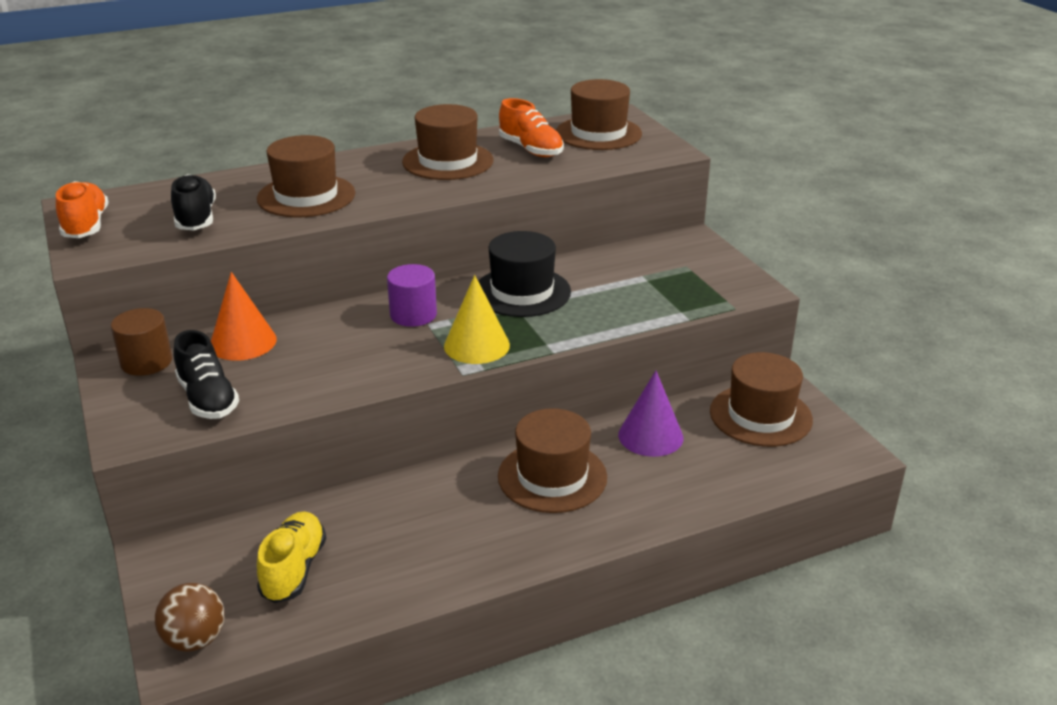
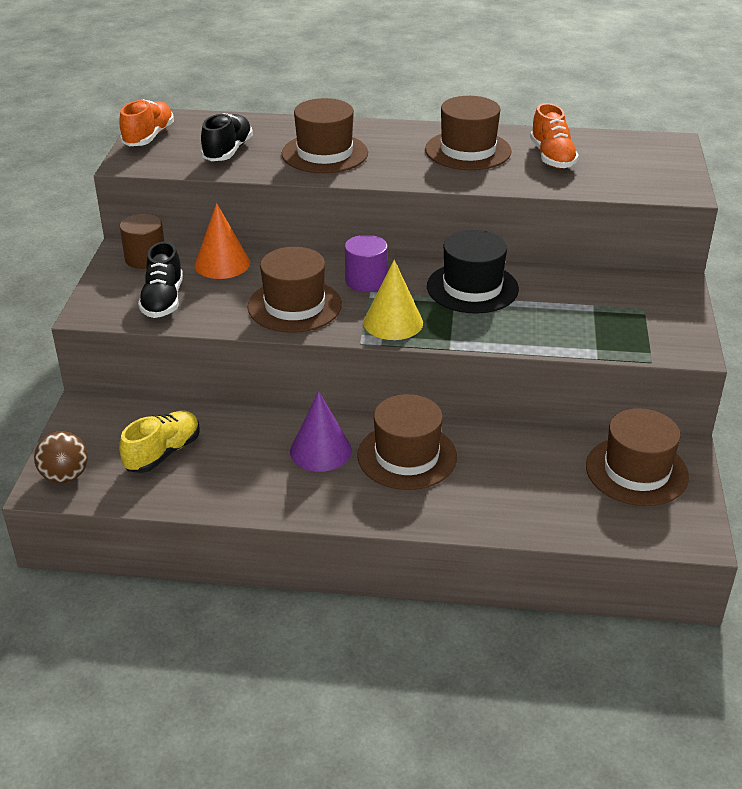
camera: 30 degrees right, 5 degrees up
brown hat [556,79,642,150] -> brown hat moved to [248,247,342,333]
purple cone [618,371,683,457] -> purple cone moved to [290,391,352,472]

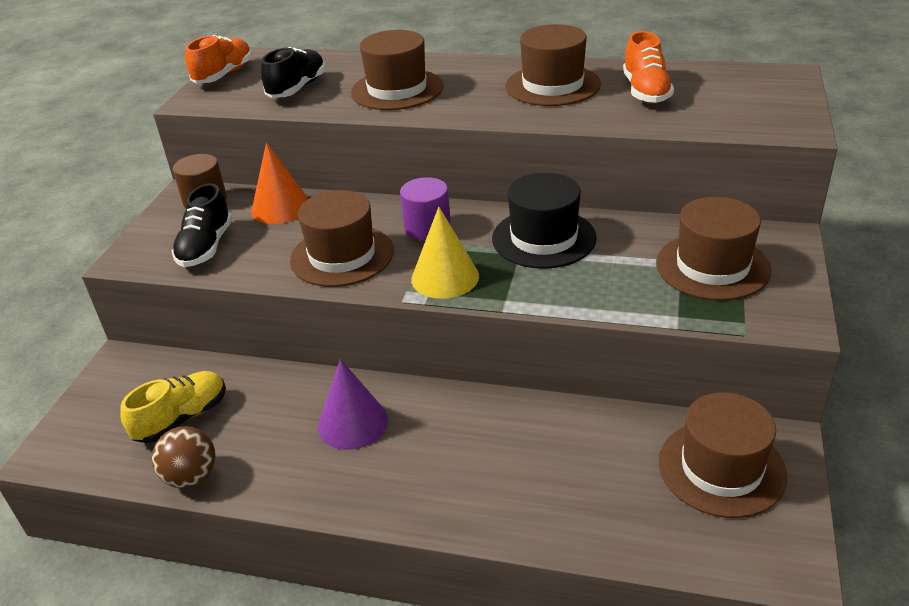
camera: 10 degrees right, 0 degrees up
brown ball [34,431,88,483] -> brown ball moved to [152,426,216,488]
brown hat [357,394,457,490] -> brown hat moved to [656,197,772,301]

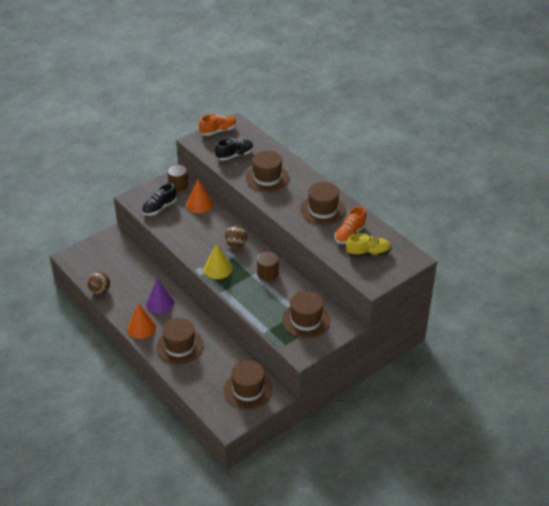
camera: 35 degrees right, 5 degrees up
yellow shoe [120,371,226,443] -> yellow shoe moved to [346,233,392,257]
brown hat [290,190,394,287] -> brown hat moved to [156,318,204,364]
purple cylinder [400,177,451,241] -> brown ball [225,225,247,248]
black hat [492,173,597,269] -> brown cylinder [257,252,279,281]
none -> orange cone [127,303,156,339]

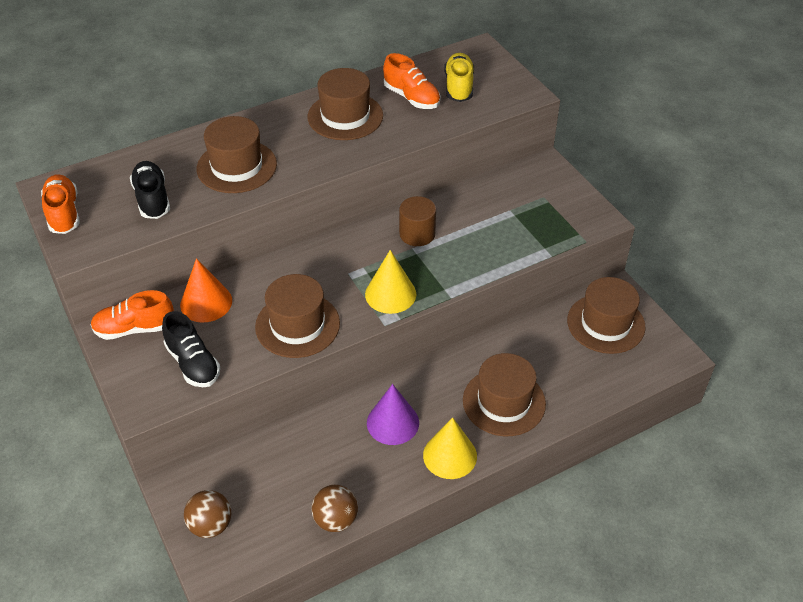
camera: 80 degrees left, 5 degrees up
orange cone [127,303,156,339] -> yellow cone [423,417,477,479]
brown cylinder [168,165,188,191] -> orange shoe [90,290,174,340]
brown ball [225,225,247,248] -> brown ball moved to [184,490,232,538]
brown hat [282,291,330,338] -> brown hat moved to [255,274,340,358]

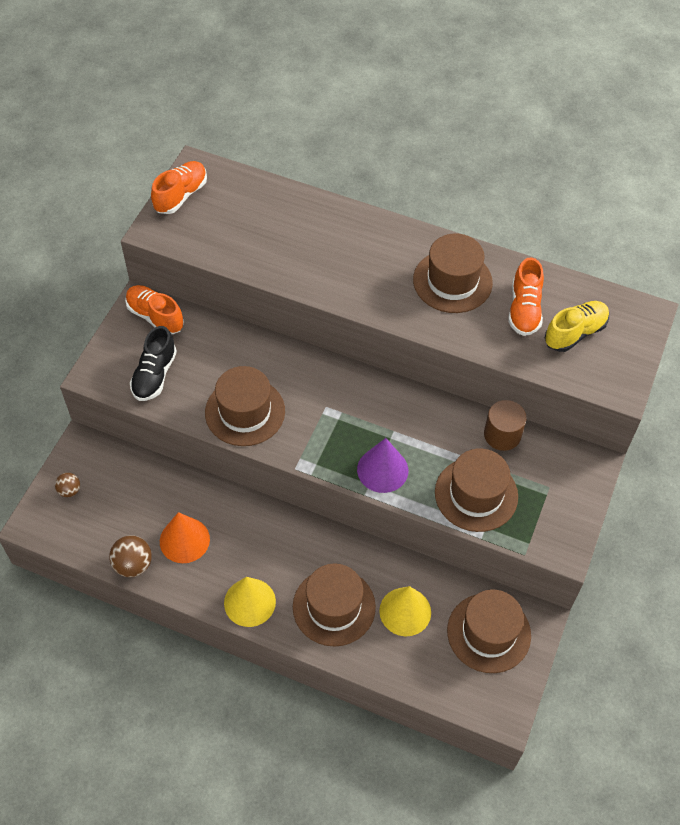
camera: 50 degrees right, 10 degrees up
black shoe [130,161,170,219] -> none
orange cone [180,258,232,323] -> orange cone moved to [160,512,210,563]
brown ball [184,490,232,538] -> brown ball [55,473,80,497], size x0.62
brown hat [197,116,277,193] -> brown hat moved to [435,448,518,532]
yellow cone [365,250,416,314] -> yellow cone moved to [379,586,431,636]
purple cone [367,384,419,445] -> purple cone moved to [357,438,408,493]
brown cylinder [399,196,436,246] -> brown cylinder moved to [484,400,527,451]

